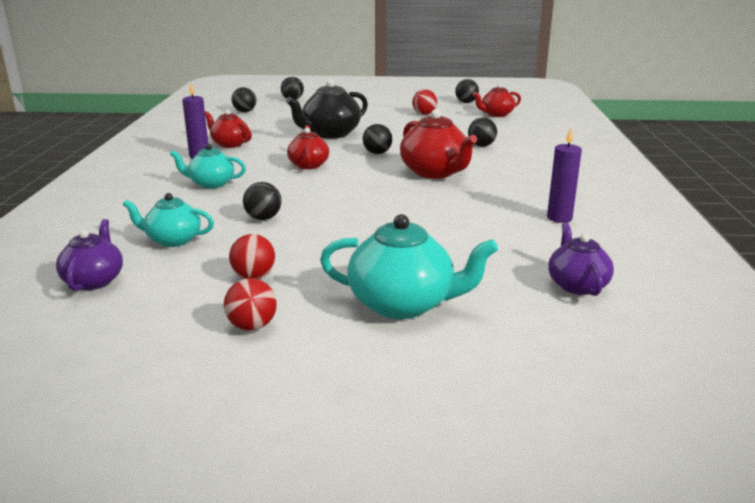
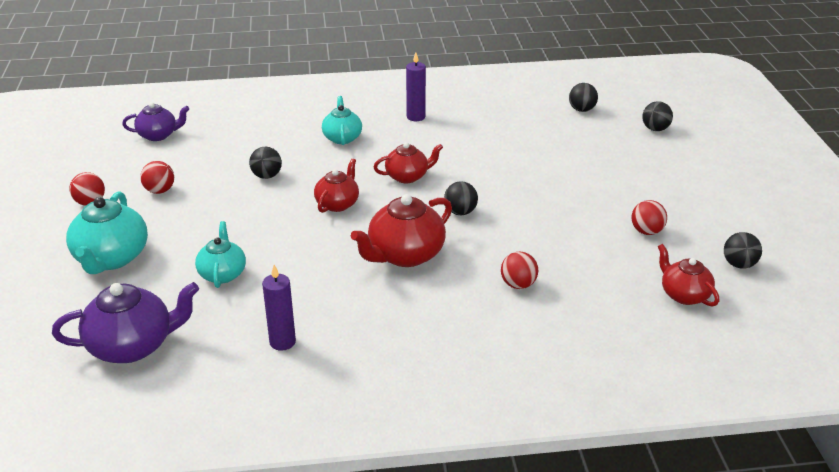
camera: 80 degrees right, 10 degrees up
turquoise teapot [123,193,214,247] -> turquoise teapot moved to [195,221,246,288]
red teapot [205,109,252,148] -> red teapot moved to [314,158,359,213]
black teapot [286,79,368,138] -> none
black ball [468,117,497,147] -> red ball [501,252,538,289]
purple teapot [548,223,614,296] -> purple teapot [52,282,199,363], size x1.60

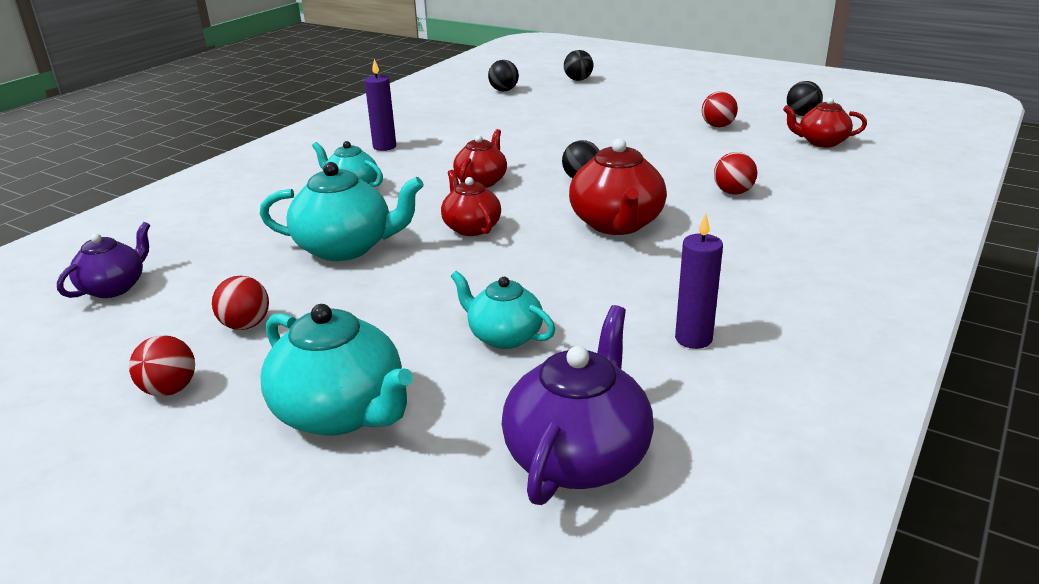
camera: 50 degrees left, 5 degrees down
black ball [249,147,282,179] -> turquoise teapot [260,162,424,261]

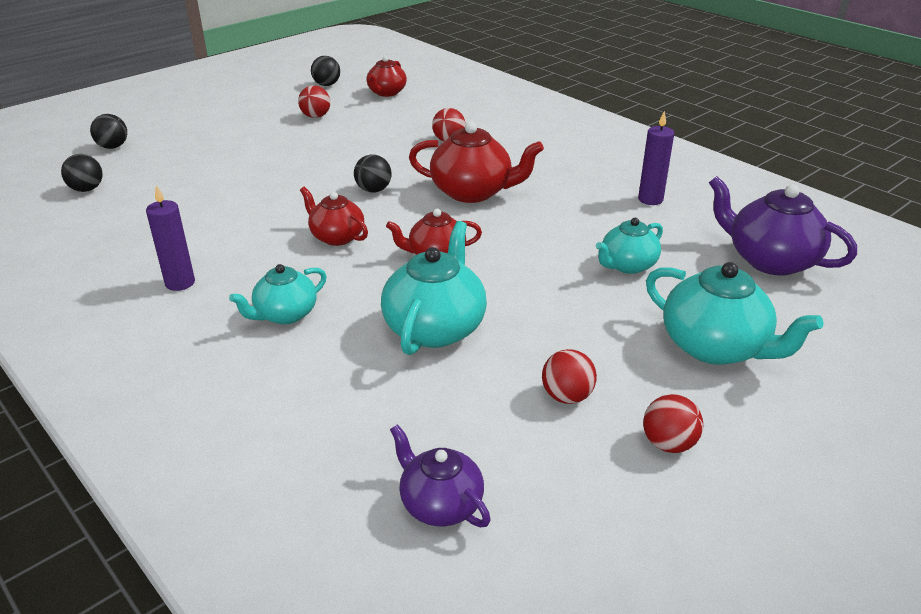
camera: 75 degrees left, 5 degrees up
turquoise teapot [260,304,413,436] -> turquoise teapot turned 75 degrees clockwise [646,262,823,365]

